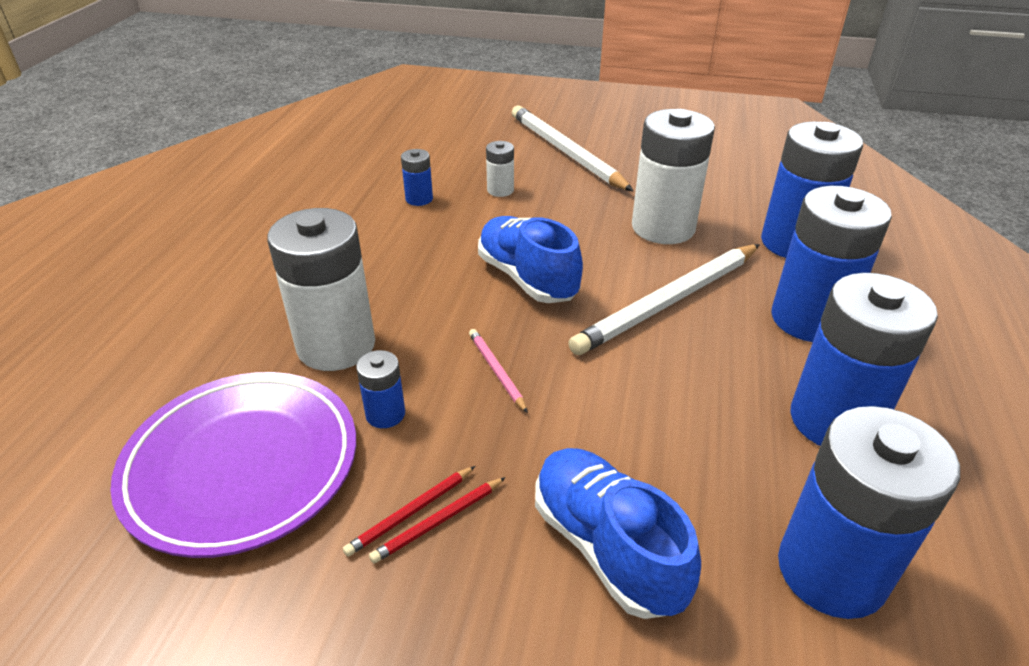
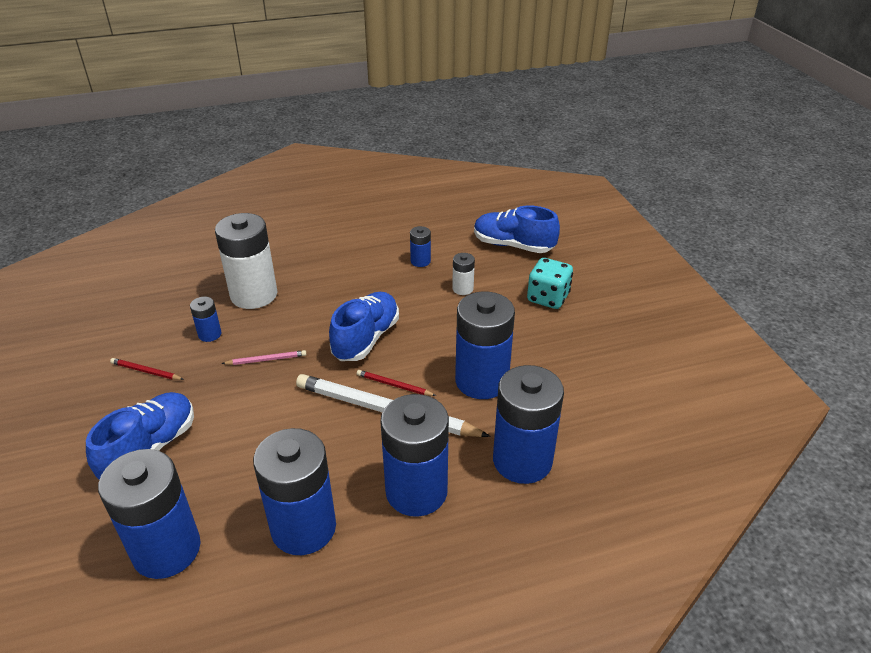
camera: 60 degrees right, 0 degrees up
purple plate [110,372,356,558] -> none
red pencil [369,477,506,563] -> red pencil moved to [357,370,436,396]
pink pencil [469,329,528,413] -> pink pencil turned 45 degrees clockwise [221,350,306,365]
white pencil [512,106,633,191] -> turquoise dice [527,258,573,309]
white battery [632,109,715,244] -> blue battery [455,292,515,399]
none -> blue shoe [474,205,560,253]

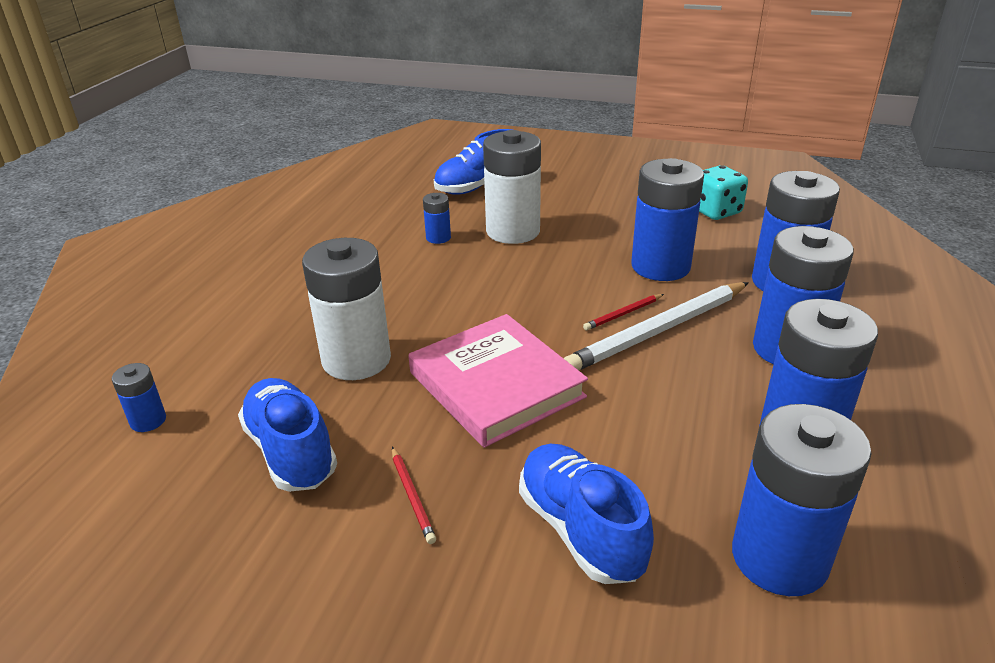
camera: 55 degrees left, 5 degrees down
red pencil [110,358,184,380] -> red pencil turned 75 degrees counterclockwise [392,447,436,544]
blue battery [190,297,221,342] -> blue battery moved to [112,363,166,432]
pink pencil [221,350,306,365] -> pink book [408,314,588,448]
blue shoe [329,292,399,361] -> blue shoe moved to [238,378,337,492]
white battery [452,253,475,295] -> white battery [483,130,541,244], size x2.18
turquoise dice [527,258,573,309] -> turquoise dice moved to [699,165,748,220]

